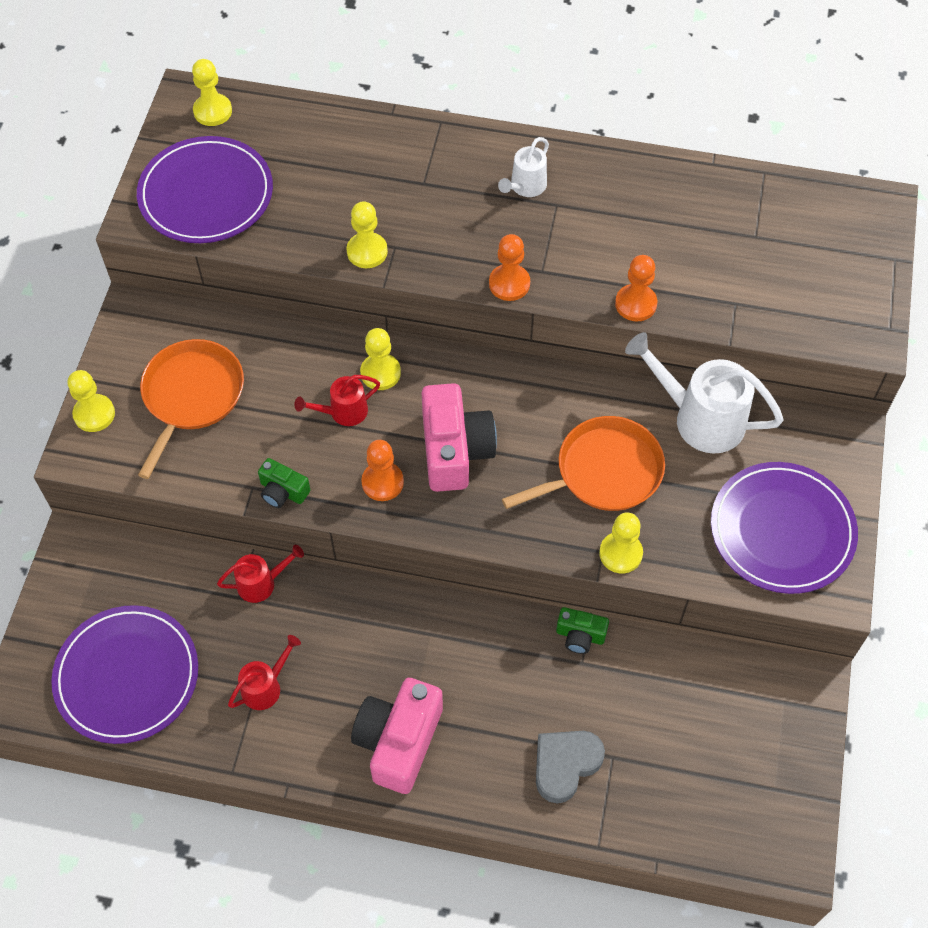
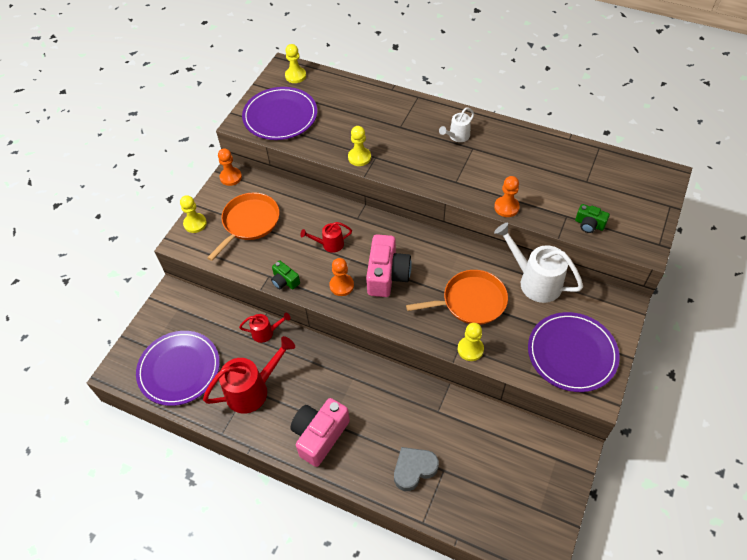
camera: 15 degrees right, 5 degrees down
red watering can [228,635,301,710] -> red watering can [203,336,295,414], size x1.85
yellow pawn [360,328,401,390] -> none
orange pawn [489,234,530,301] -> orange pawn moved to [218,148,242,186]
green camera [556,607,609,654] -> green camera moved to [575,204,610,233]

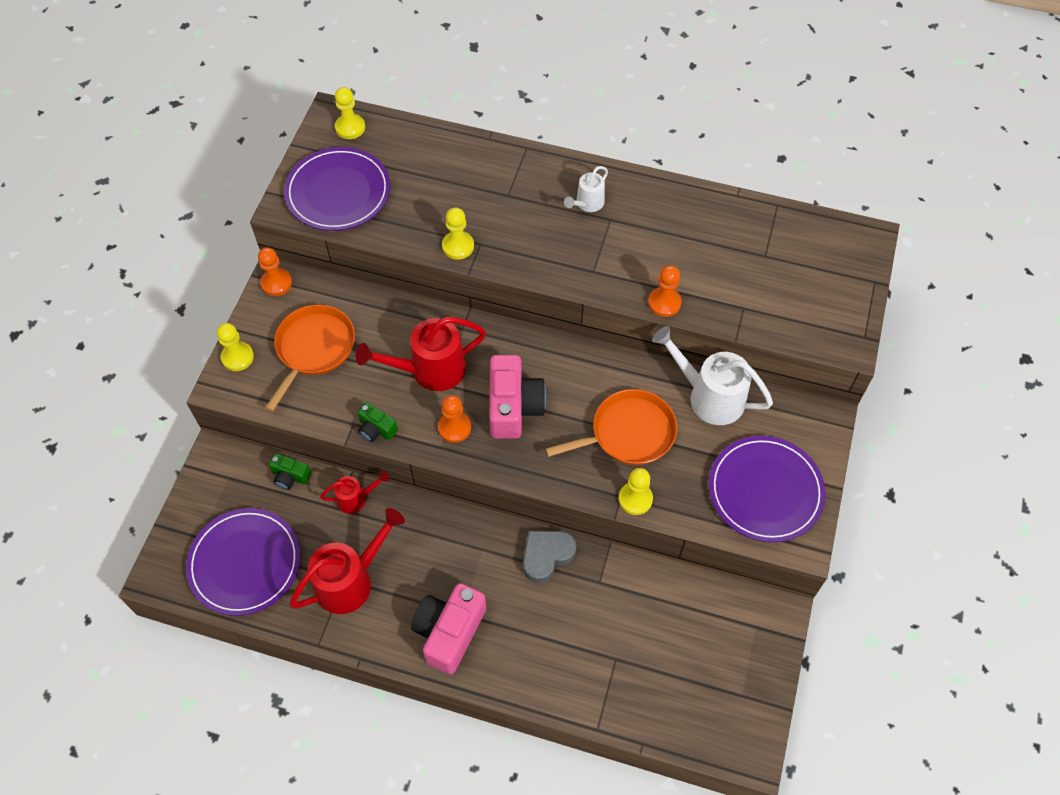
camera: 10 degrees left, 5 degrees up
red watering can [300,222,352,253] -> red watering can [356,317,486,391], size x1.85
grey heart [394,447,439,491] -> grey heart moved to [523,531,577,583]
green camera [575,204,610,233] -> green camera moved to [269,453,311,490]

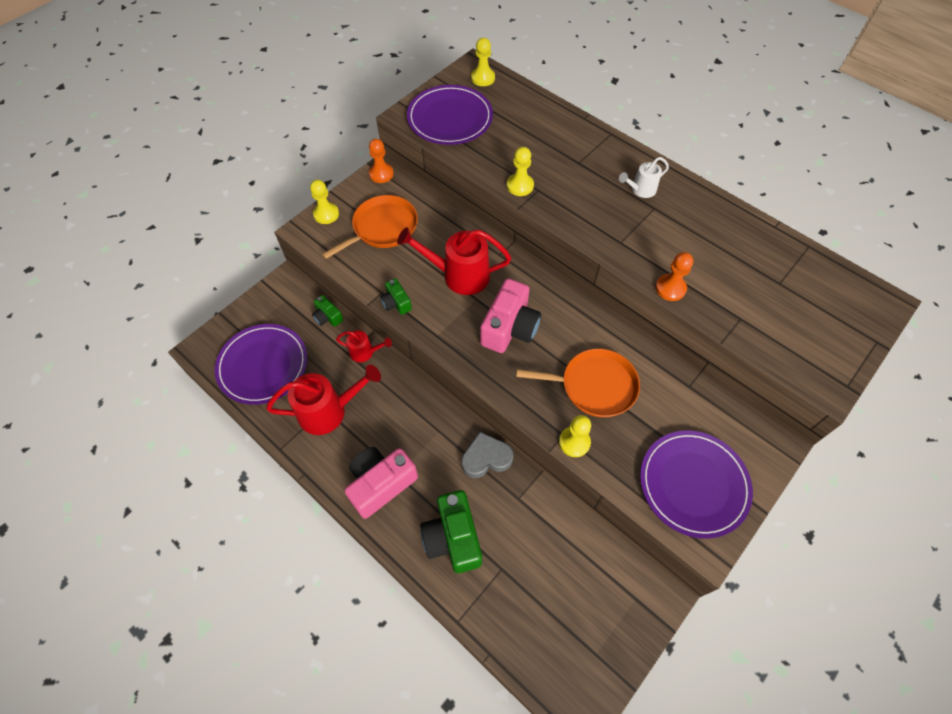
camera: 25 degrees right, 0 degrees up
orange pawn [438,395,471,443] -> none
white watering can [652,326,773,425] -> none
none -> green camera [420,490,482,573]

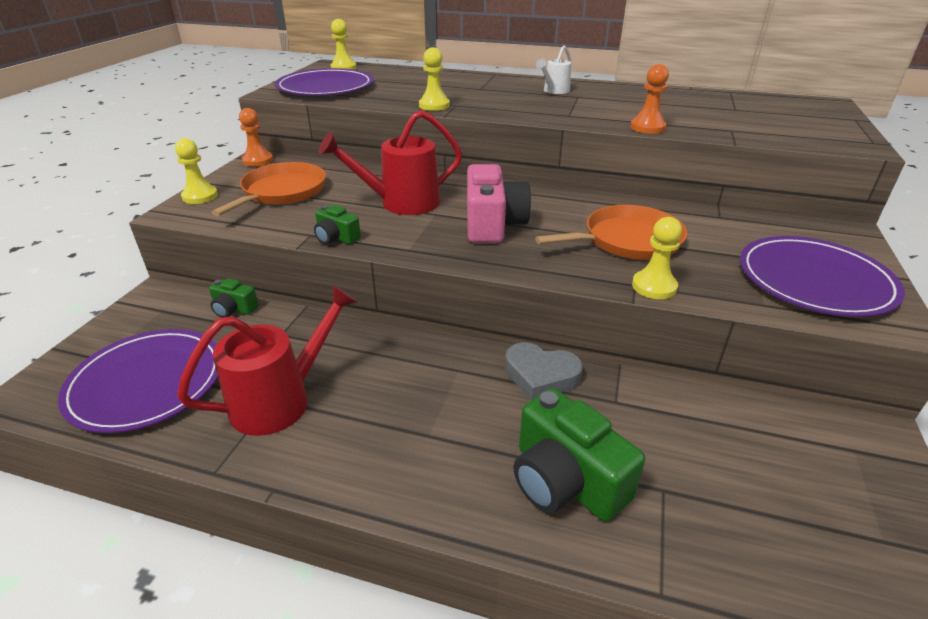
camera: 25 degrees left, 25 degrees down
red watering can [336,330,392,363] -> none
pink camera [345,447,418,519] -> none
grey heart [461,432,514,478] -> grey heart turned 120 degrees counterclockwise [505,342,583,400]

